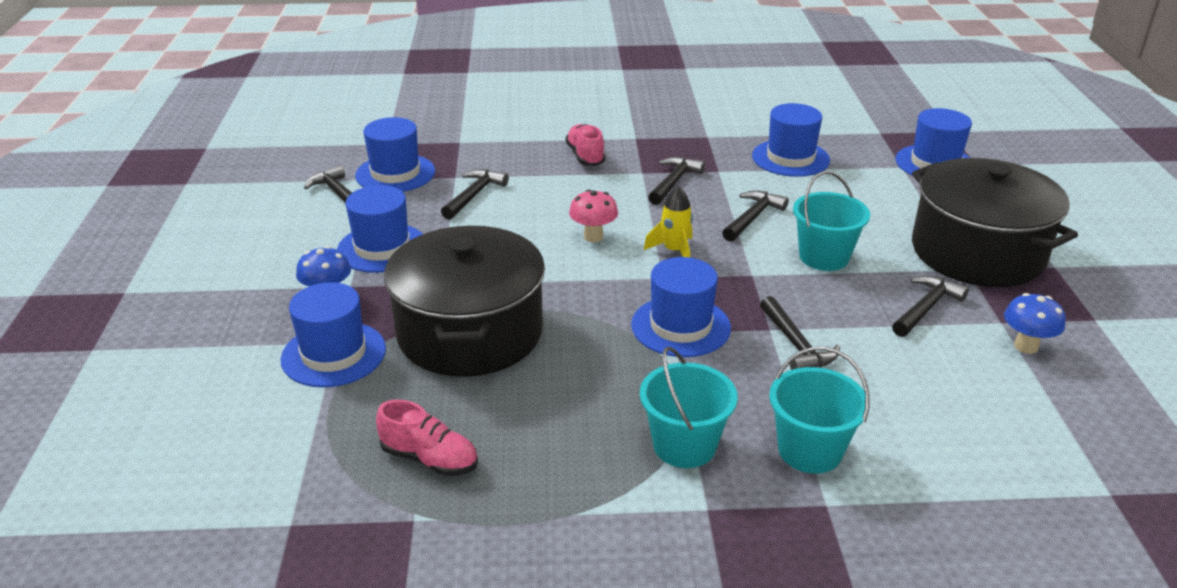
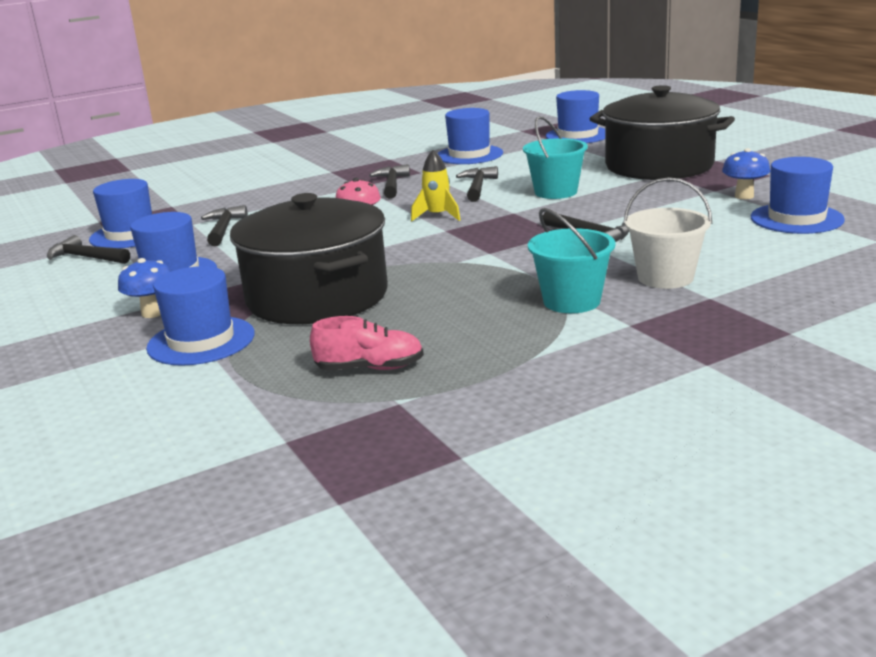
camera: 25 degrees left, 10 degrees down
pink shoe [565,124,605,166] -> none
blue hat [631,257,731,357] -> blue hat moved to [751,157,845,234]
turquoise bucket [769,347,870,473] -> white bucket [623,177,712,289]
black hammer [892,275,969,337] -> none

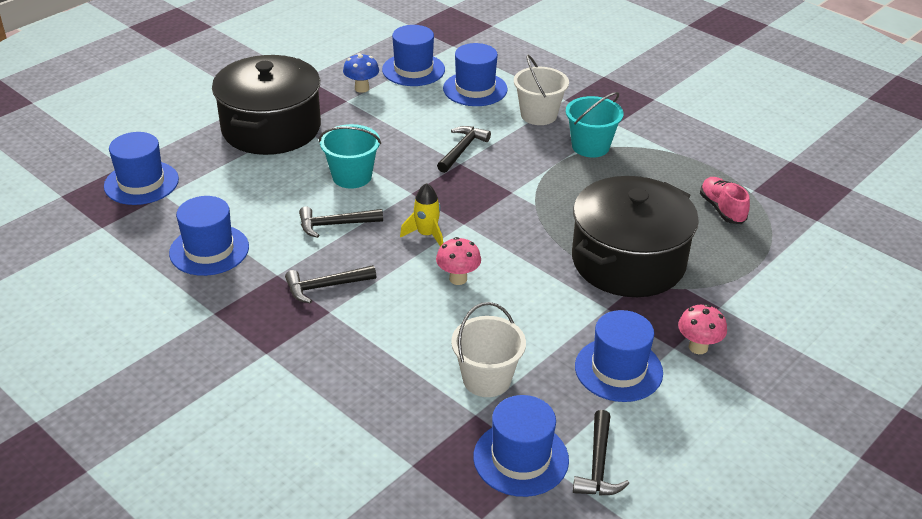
camera: 110 degrees left, 15 degrees up
blue mushroom [118,258,171,318] -> pink mushroom [678,304,727,354]
blue hat [146,266,255,366] -> blue hat moved to [443,43,508,106]
black hammer [201,205,248,246] -> white bucket [451,302,526,397]

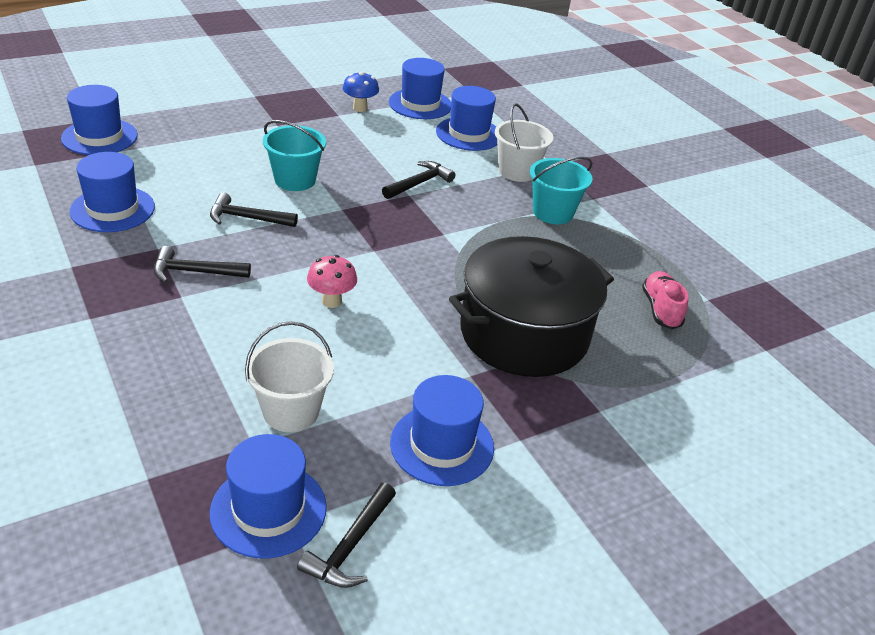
camera: 15 degrees right, 0 degrees up
black pot [212,55,321,155] -> none
yellow rocket [400,183,443,246] -> none
pink mushroom [678,304,727,354] -> none

